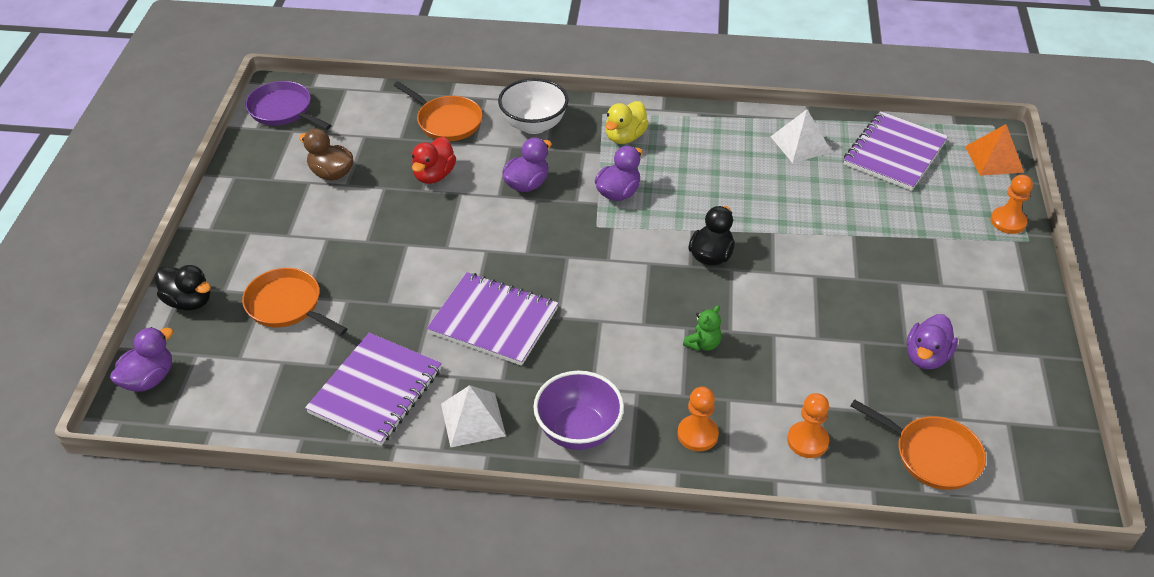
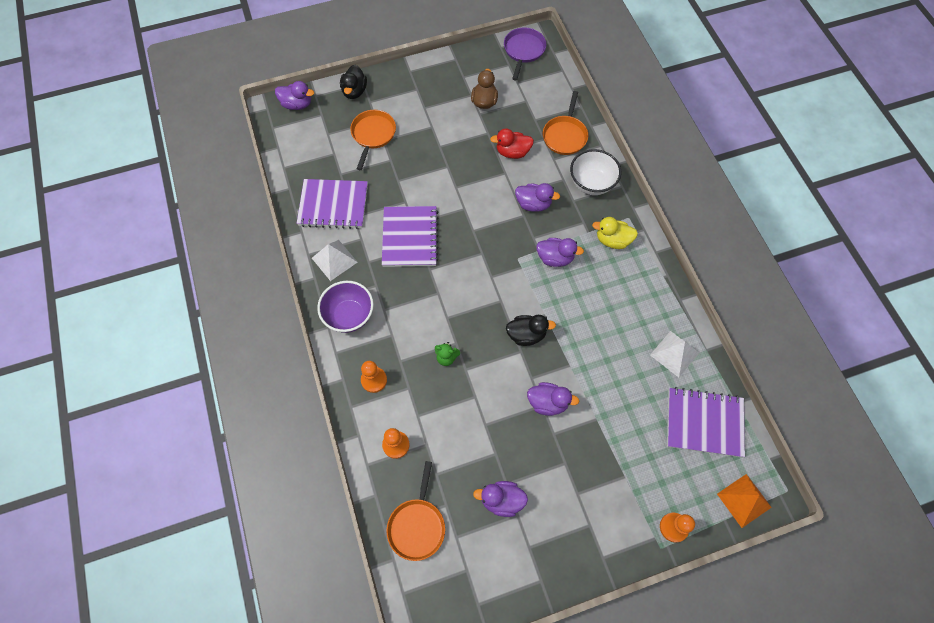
camera: 65 degrees right, 20 degrees up
none -> purple duck [527,382,579,416]

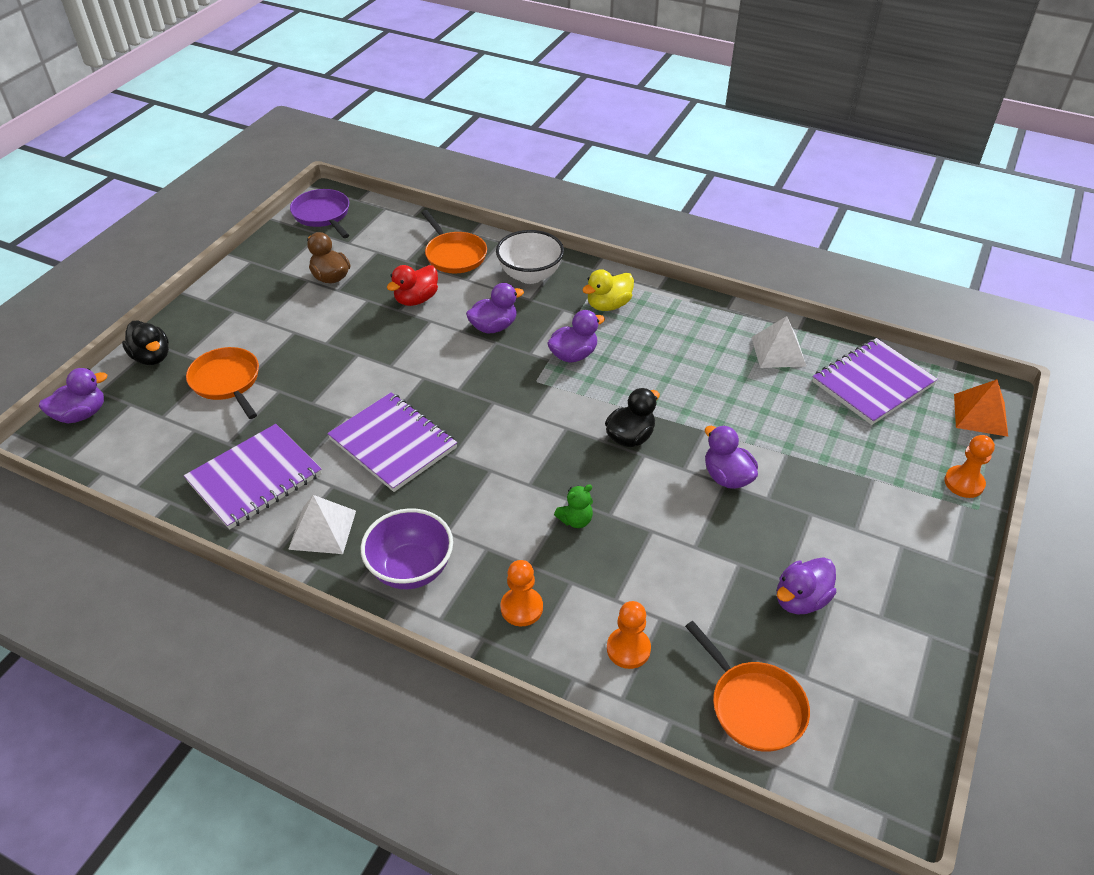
camera: 45 degrees left, 20 degrees down
purple duck [527,382,579,416] -> purple duck turned 90 degrees counterclockwise [705,425,758,489]

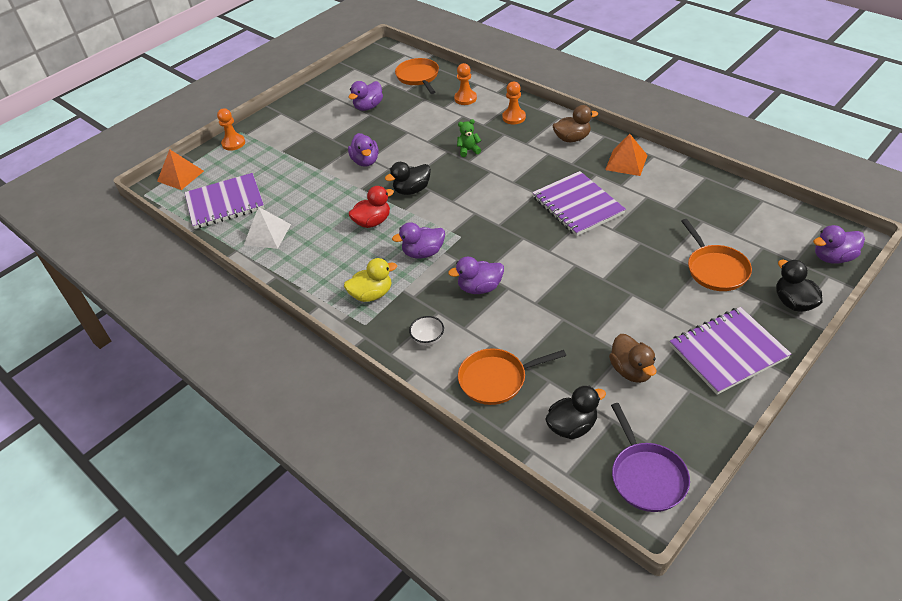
camera: 160 degrees left, 0 degrees up
purple notebook [184,424,322,529] -> purple notebook moved to [670,307,791,395]
white pyramid [288,495,356,554] -> orange pyramid [605,134,648,176]
purple bowl [361,508,453,589] -> brown duck [552,105,598,142]
red duck [387,265,438,306] -> red duck moved to [348,186,394,228]
orange pan [422,210,487,273] -> orange pan turned 90 degrees counterclockwise [458,348,566,405]
white bowl [496,230,564,284] -> white bowl [409,316,444,346], size x0.52
purple duck [776,557,836,614] -> purple duck turned 150 degrees clockwise [349,81,383,111]
none -> black duck [545,385,606,439]

